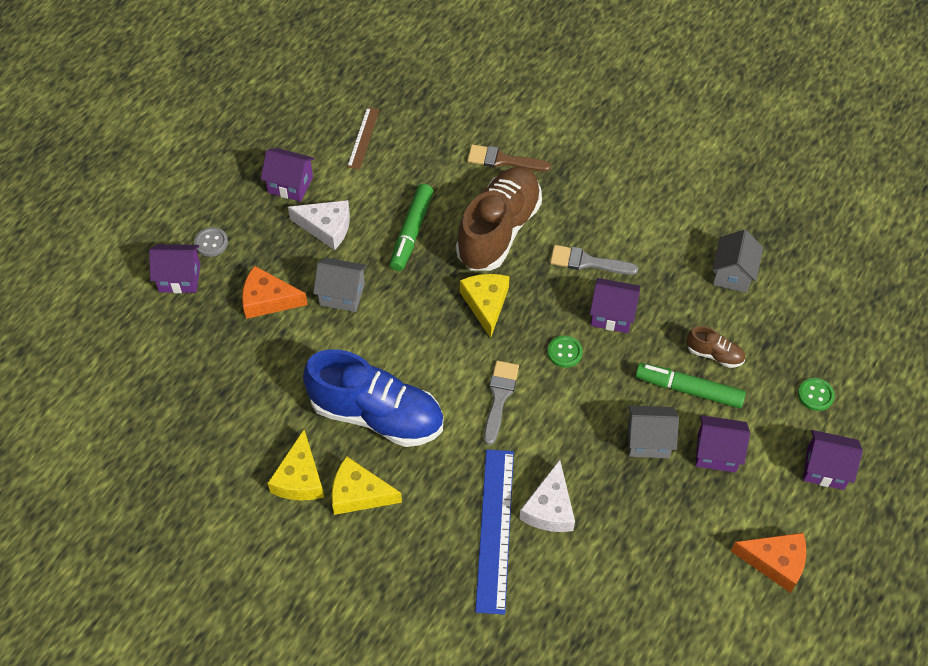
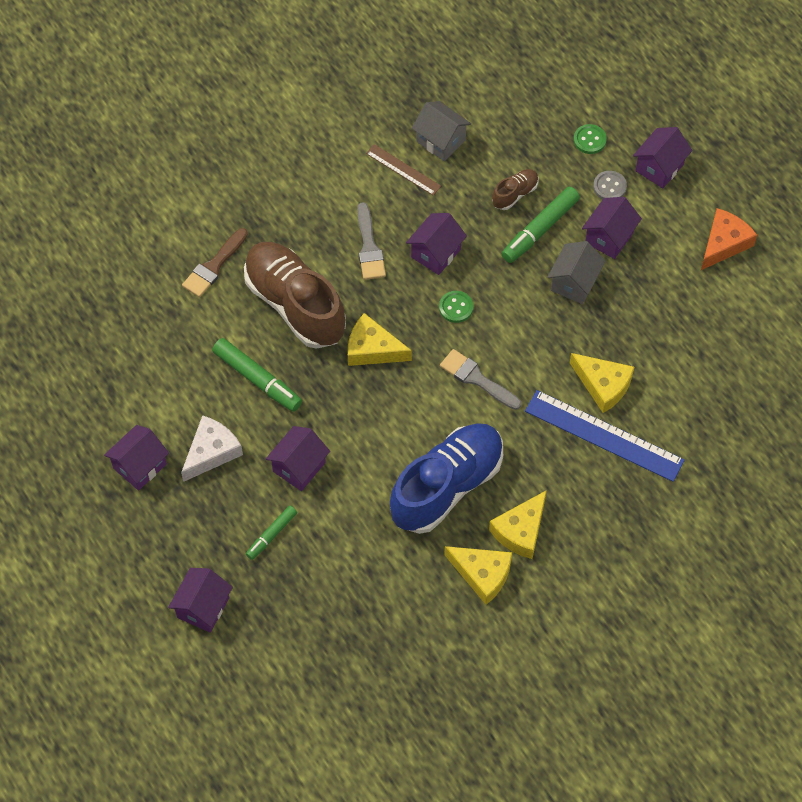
camera: 65 degrees left, 5 degrees up
grey button [194,227,228,257] -> grey button moved to [593,171,627,199]
orange cheese [242,266,308,319] -> green marker [246,506,297,560]
grey house [313,258,367,312] -> purple house [266,426,330,491]
brown ruler [347,107,380,169] -> brown ruler moved to [366,144,441,196]
white cheese [519,460,575,532] -> yellow cheese [570,353,634,413]
grey brush [550,245,638,275] -> grey brush turned 45 degrees counterclockwise [357,202,386,280]

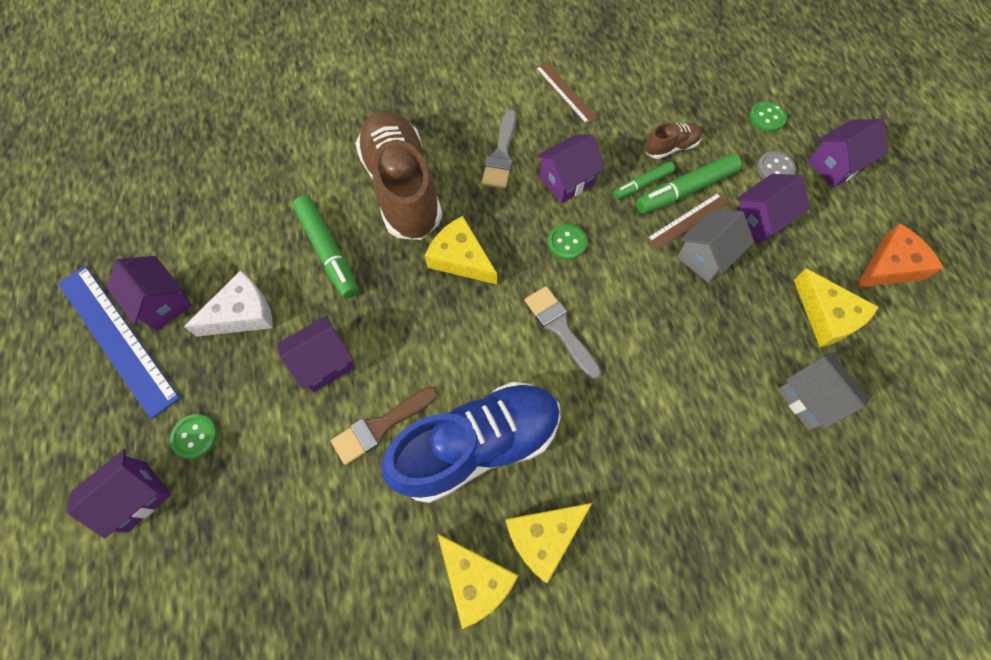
camera: 20 degrees right, 5 degrees up
purple house [104,425,169,491] -> purple house turned 75 degrees clockwise [107,256,192,331]
brown brush [182,228,248,297] -> brown brush moved to [331,386,438,465]
green marker [246,506,297,560] -> green marker moved to [613,161,675,200]
grey house [412,101,471,161] -> grey house moved to [777,353,870,430]
blue ruler [525,390,685,482] -> blue ruler moved to [58,266,180,419]
yellow cheese [570,353,634,413] -> yellow cheese moved to [794,269,879,347]
none -> green button [170,414,217,459]
none -> brown ruler [646,192,729,250]

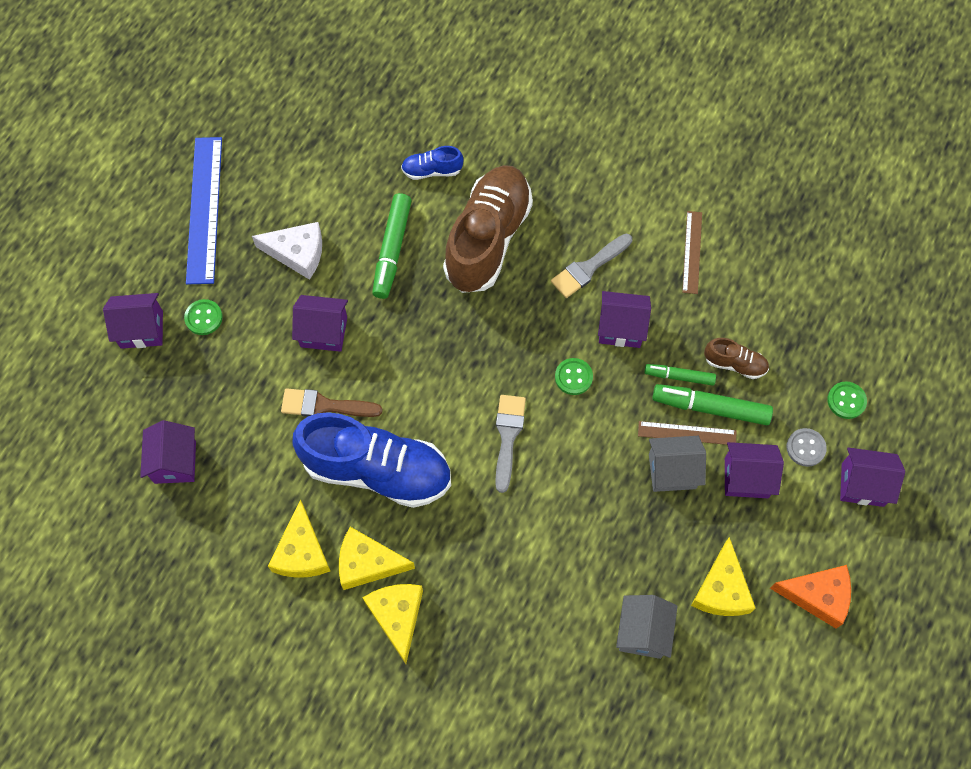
camera: 40 degrees right, 0 degrees up
purple house [107,256,192,331] -> purple house moved to [140,420,196,484]
yellow cheese [425,216,497,284] -> yellow cheese moved to [363,584,423,664]
none -> blue shoe [401,146,464,180]

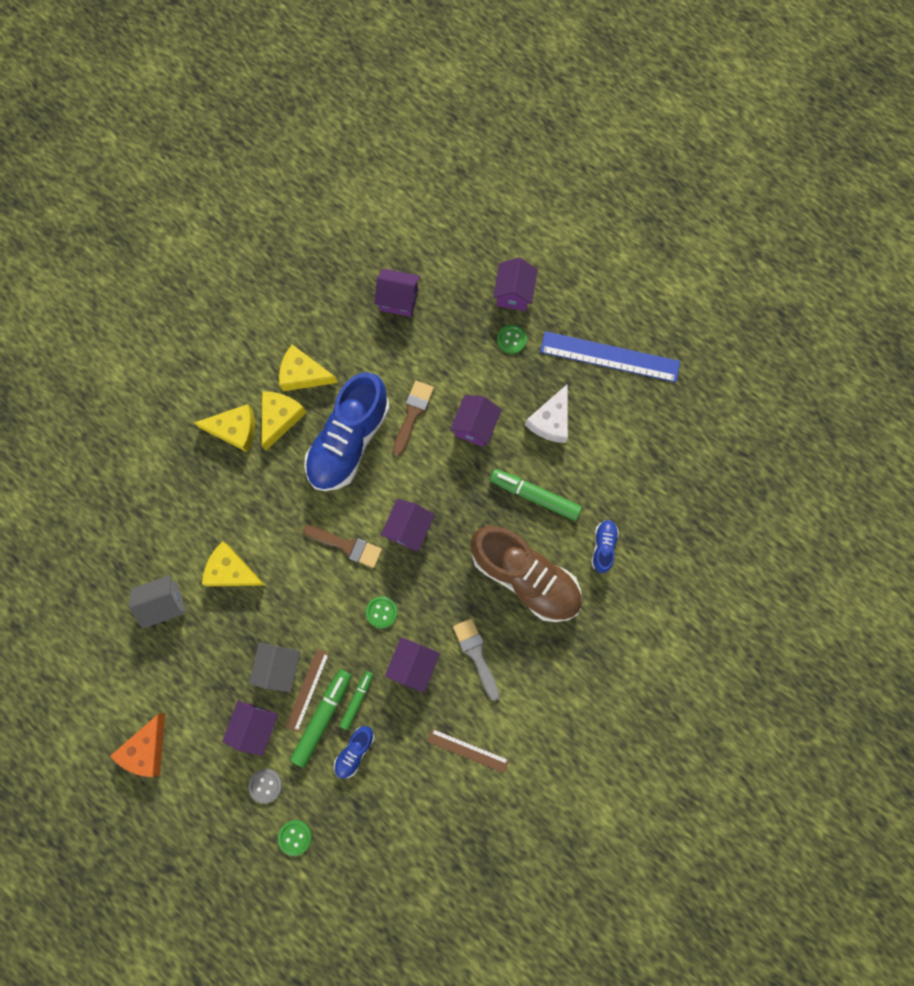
camera: 105 degrees right, 10 degrees up
grey brush [495,395,526,493] -> brown brush [303,525,382,568]
grey house [616,595,678,659] -> grey house turned 45 degrees counterclockwise [129,575,186,629]
yellow cheese [691,537,755,616] -> yellow cheese moved to [202,542,264,586]
brown shoe [704,338,769,379] -> blue shoe [334,726,375,779]
purple house [840,447,905,507] -> purple house moved to [381,499,435,551]

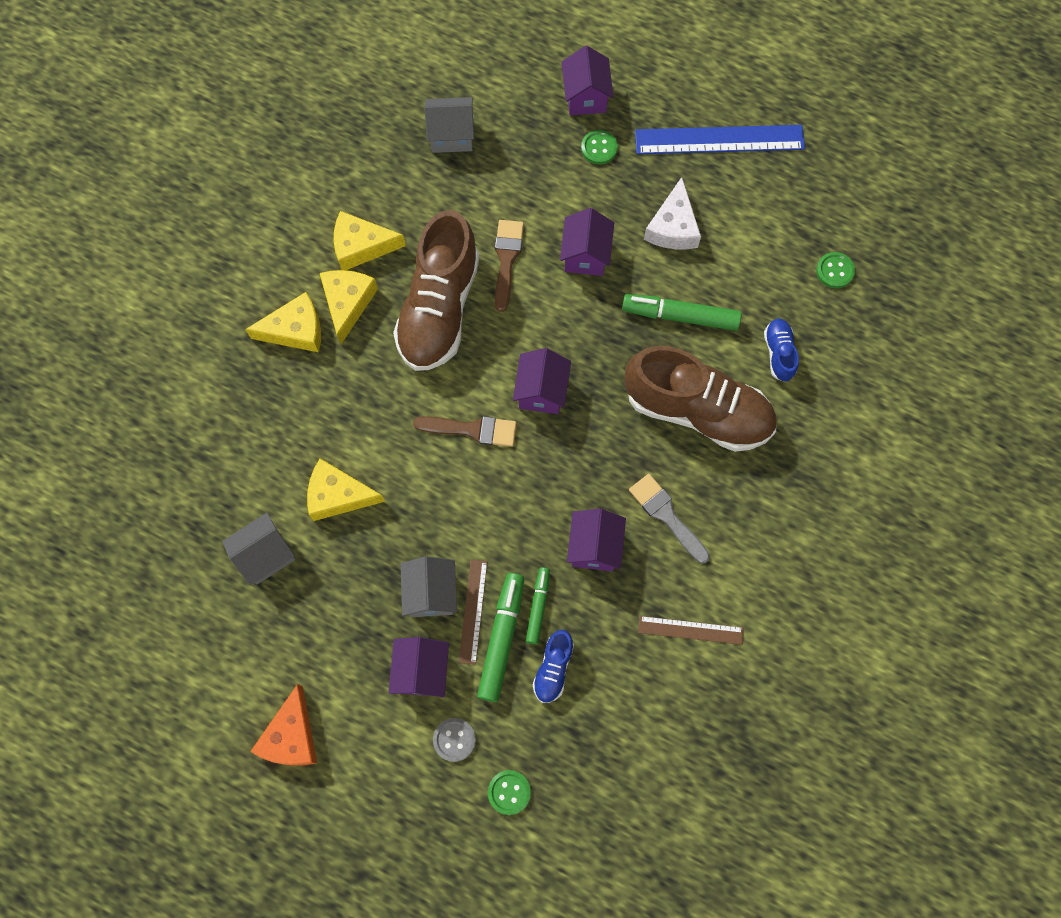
camera: 15 degrees left, 5 degrees down
blue shoe [304,372,390,491] -> brown shoe [393,210,480,371]
green button [366,596,398,628] -> green button moved to [816,252,855,288]
purple house [374,268,420,317] -> grey house [424,97,474,153]

